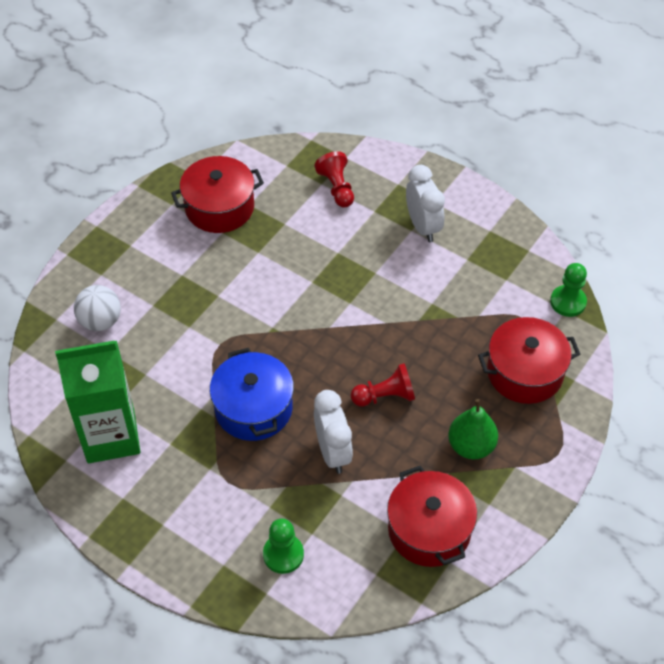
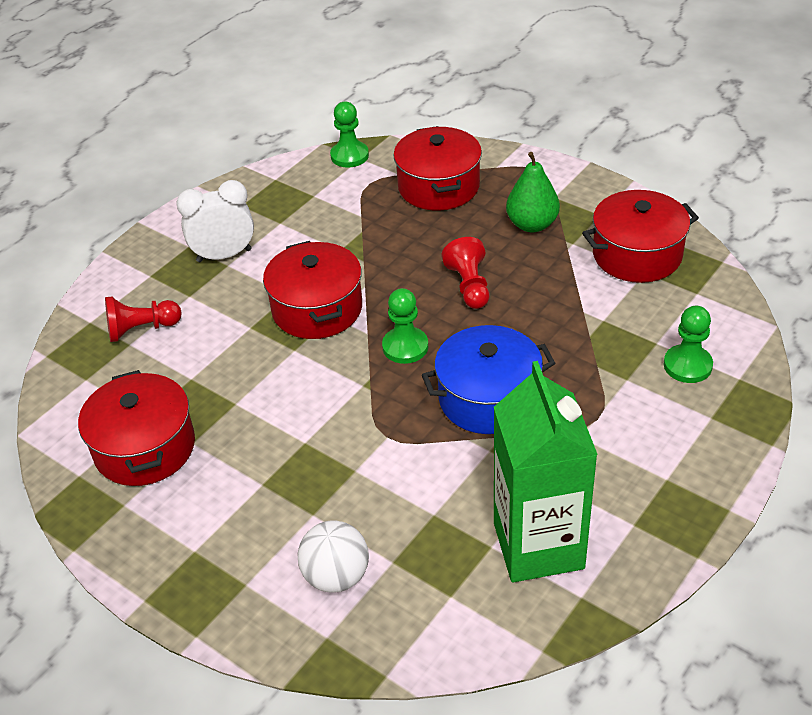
camera: 85 degrees left, 10 degrees down
white clock [314,390,353,474] -> none
none -> red pot [263,241,362,339]
none -> green pawn [382,288,428,364]

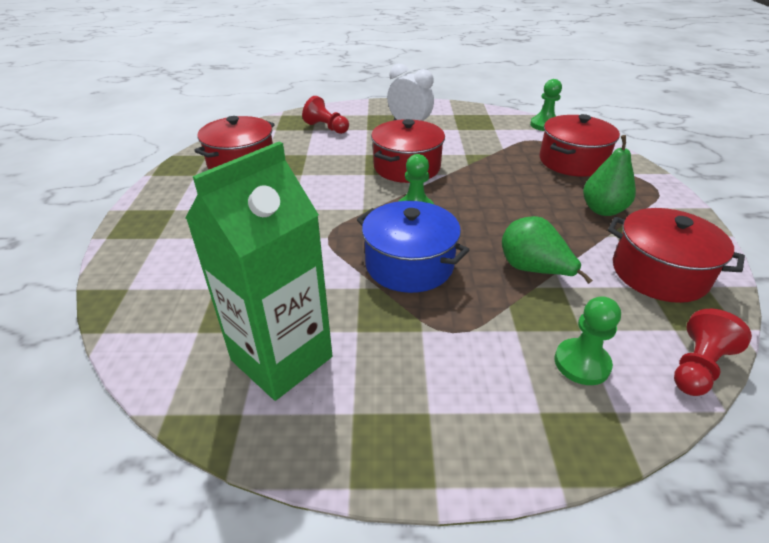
camera: 50 degrees right, 5 degrees down
white ball [298,520,369,593] -> none
red pawn [441,237,489,309] -> red pawn moved to [674,309,752,396]
none -> green pear [502,216,593,284]

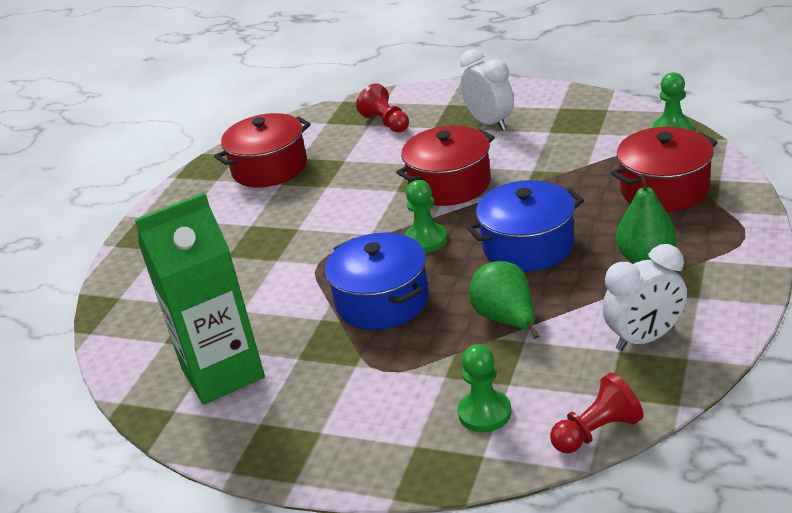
camera: 25 degrees right, 5 degrees down
red pot [608,208,745,303] -> white clock [602,244,687,351]
none -> blue pot [466,180,584,272]

